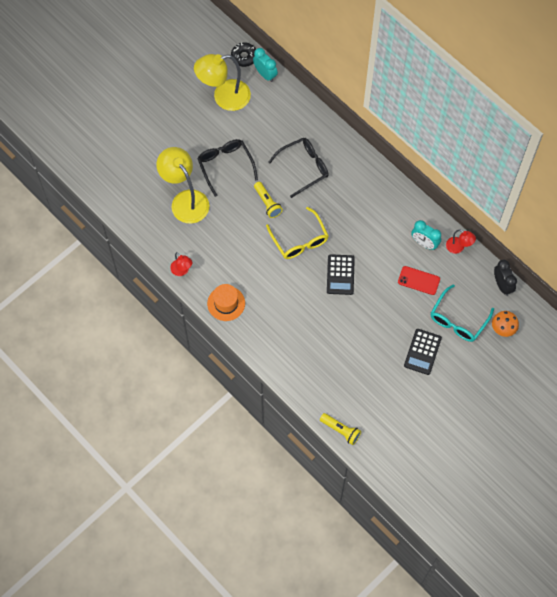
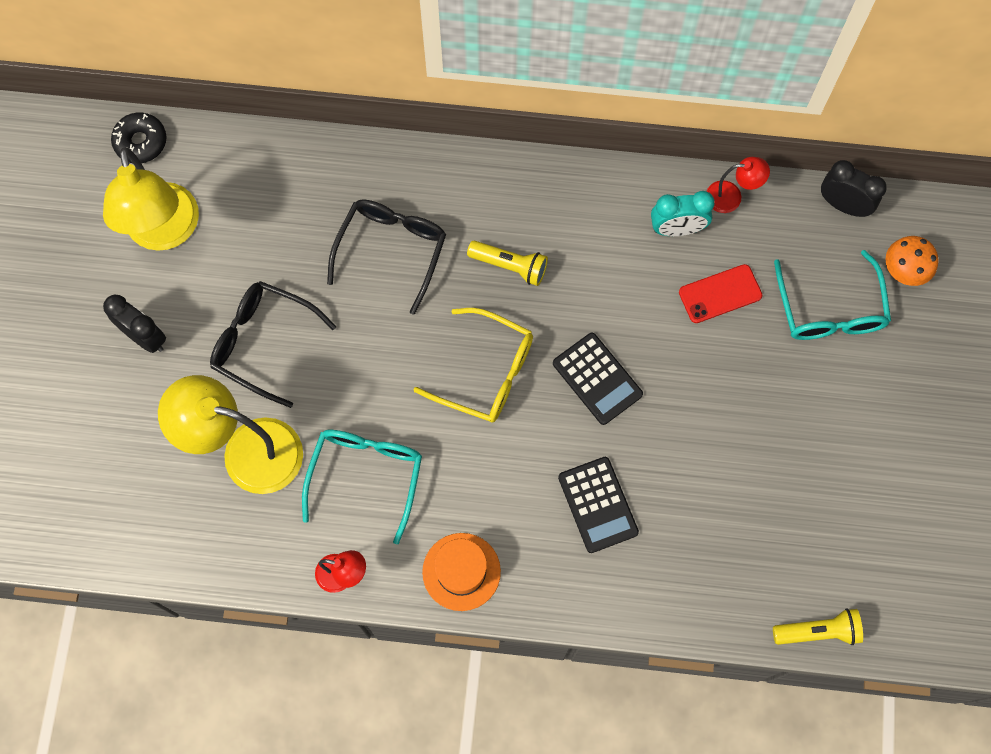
camera: 40 degrees left, 5 degrees up
yellow lamp [194,54,251,111] -> yellow lamp turned 45 degrees counterclockwise [103,148,199,251]
turquoise clock [253,48,278,82] -> none
yellow flashlight [254,182,283,218] -> yellow flashlight moved to [467,240,548,286]
black calculator [404,329,442,375] -> black calculator moved to [558,457,639,553]
none -> black clock [103,295,166,353]
none -> turquoise glasses [302,430,422,545]

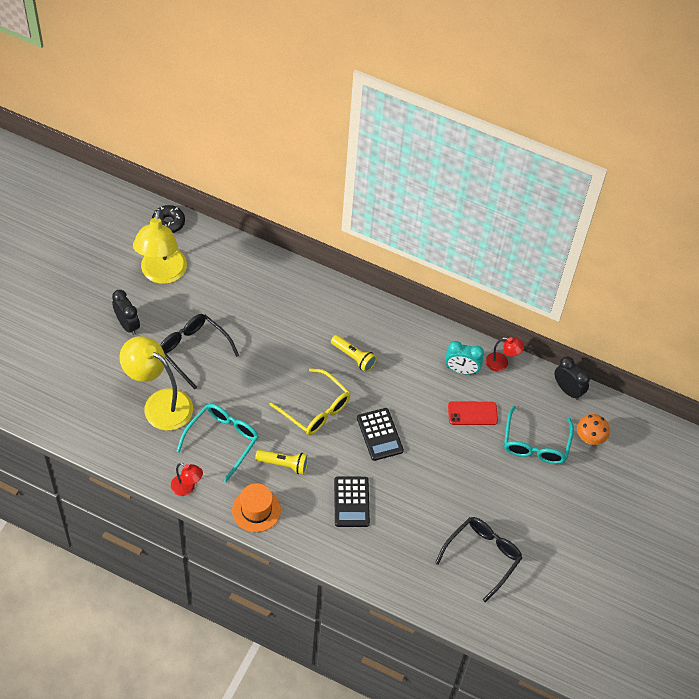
camera: 15 degrees right, 15 degrees down
black glasses [327,199,446,315] -> black glasses moved to [435,517,522,602]
yellow flashlight [773,608,863,645] -> yellow flashlight moved to [255,450,308,475]

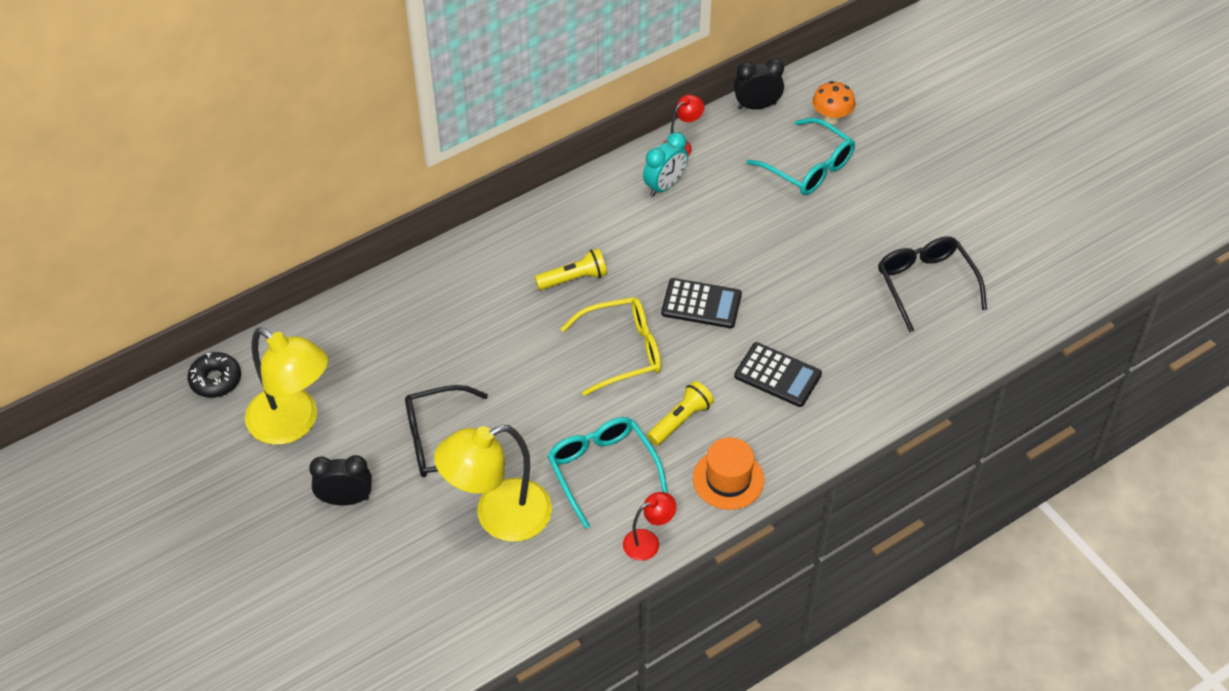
camera: 55 degrees left, 5 degrees down
red phone [448,401,498,425] -> none

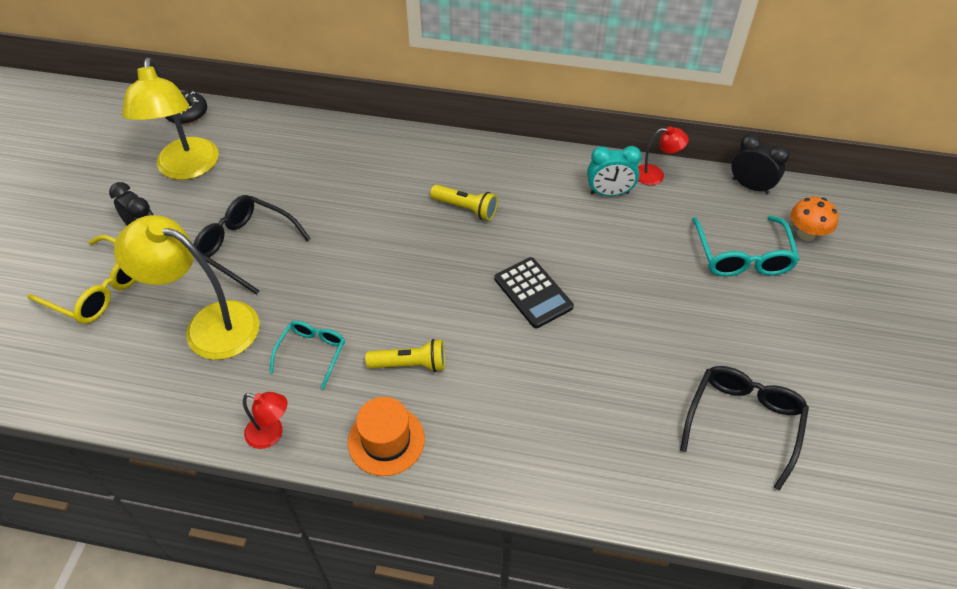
camera: 45 degrees right, 0 degrees up
turquoise glasses [547,417,668,529] -> turquoise glasses [270,321,345,389], size x0.64
yellow glasses [561,297,661,396] -> yellow glasses moved to [28,235,136,324]
black calculator [734,342,822,407] -> none

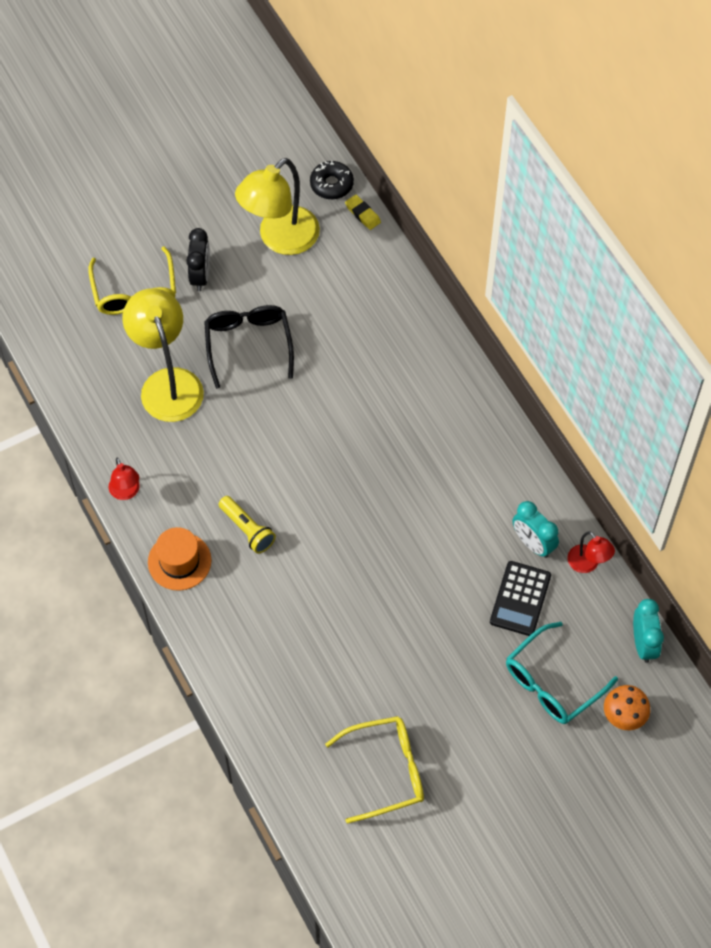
camera: 50 degrees right, 10 degrees up
turquoise glasses [270,321,345,389] -> none
yellow flashlight [430,185,498,221] -> none
black calculator [495,257,574,328] -> black calculator moved to [490,561,551,636]
black glasses [680,366,809,491] -> yellow glasses [325,716,424,824]
black clock [732,134,790,194] -> turquoise clock [633,599,664,663]
none -> yellow eraser [345,195,381,230]

